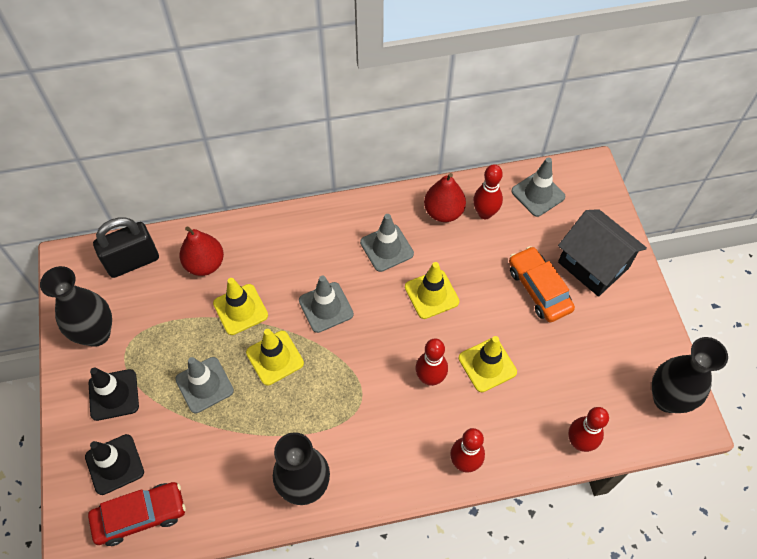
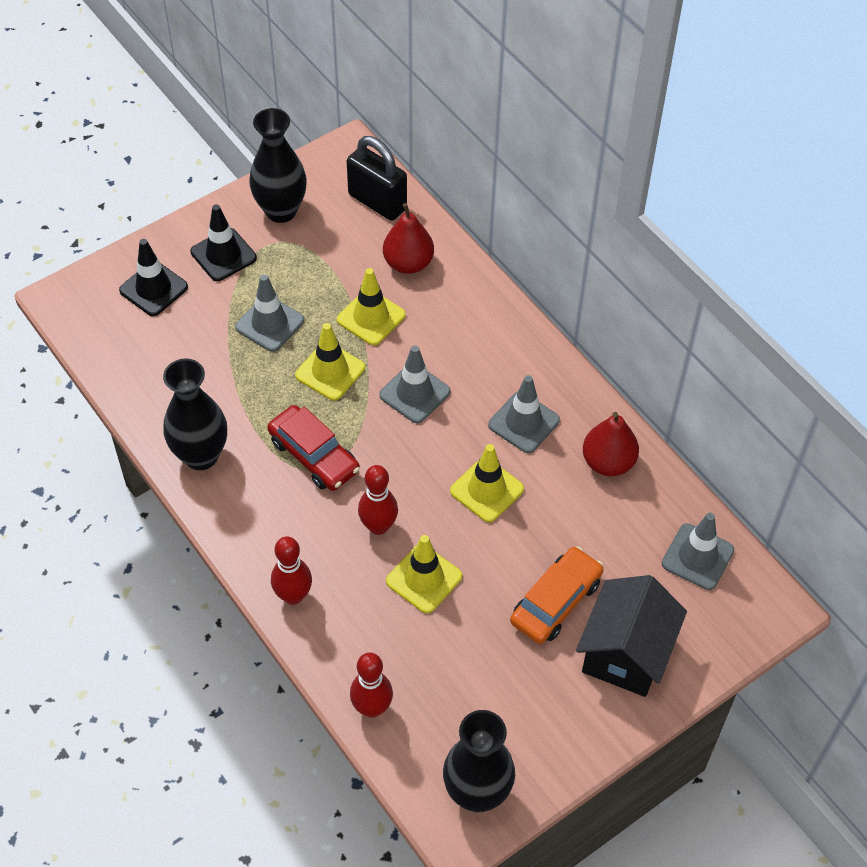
camera: 65 degrees right, 5 degrees down
red car [88,482,186,546] -> red car moved to [267,405,360,491]
red bowling pin [473,164,503,219] -> none

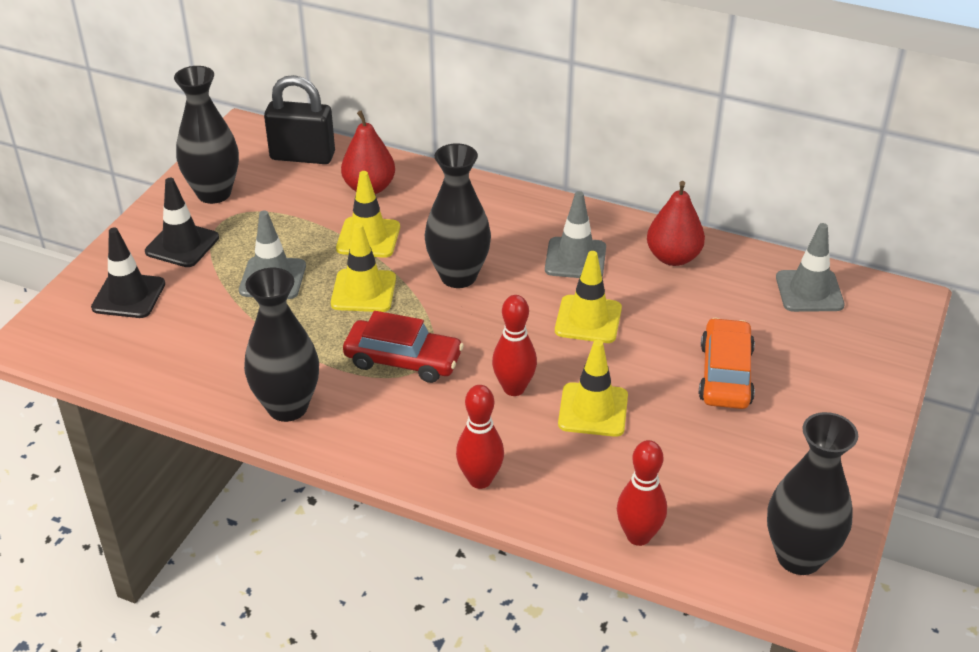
camera: 30 degrees left, 15 degrees down
grey traffic cone [379,345,450,423] -> black vase [425,143,491,288]
black house [576,575,687,697] -> none

